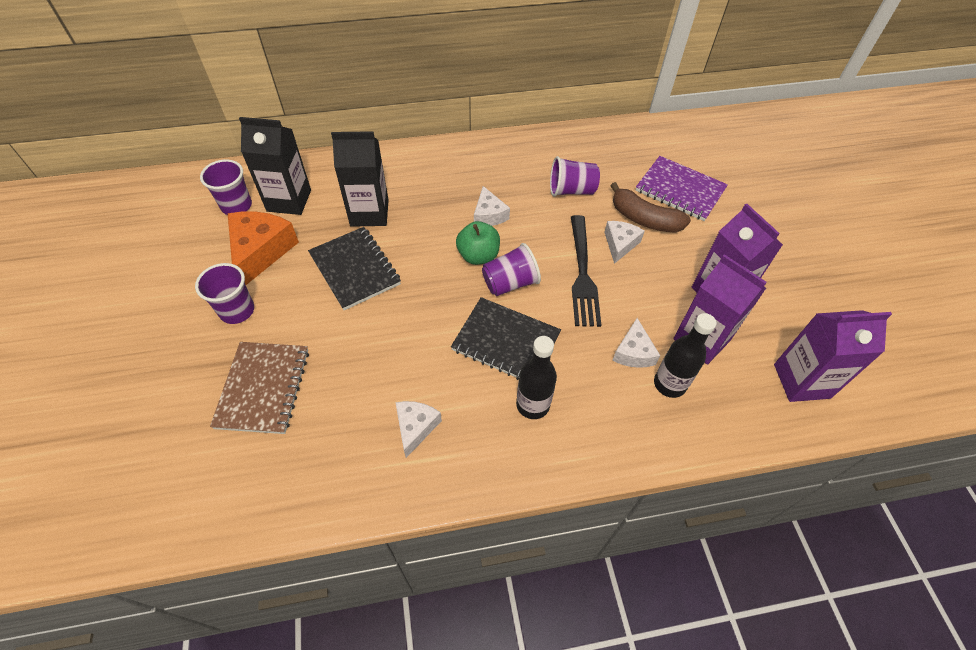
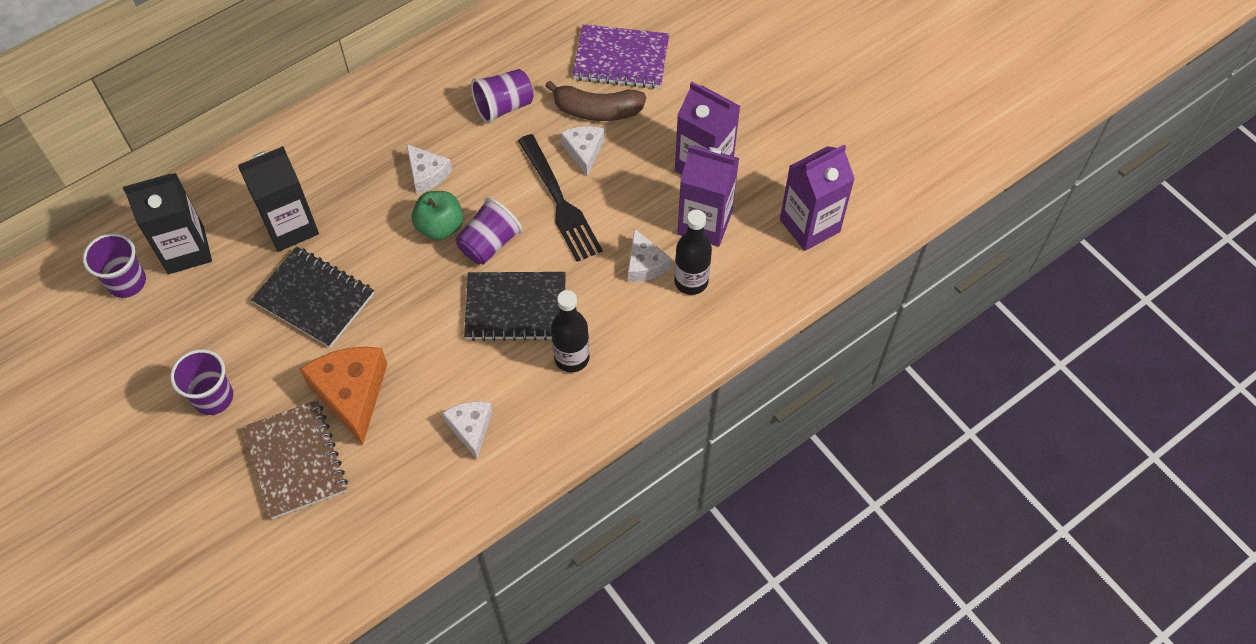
camera: 25 degrees left, 5 degrees up
orange cheese [228,212,299,285] -> orange cheese moved to [300,347,387,445]

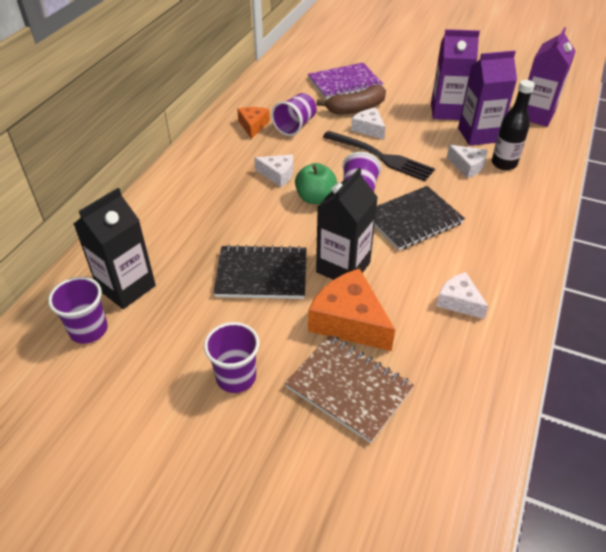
camera: 30 degrees left, 15 degrees down
black carton [238,146,319,252] -> black carton moved to [316,168,378,280]
black bottle [551,290,589,372] -> none
none -> orange cheese [237,107,270,139]

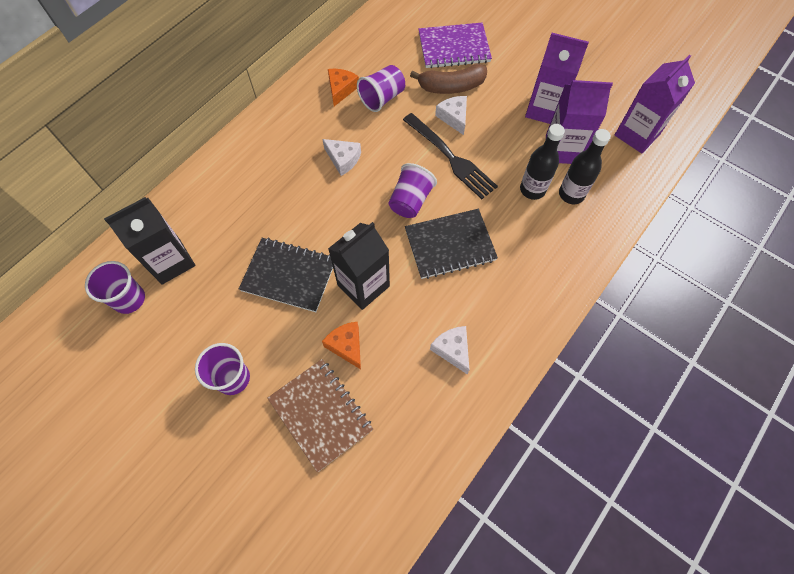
camera: 15 degrees right, 20 degrees up
green apple [295,163,337,204] -> none
orange cheese [308,268,395,351] -> orange cheese [322,321,361,369], size x0.59
white cheese [447,145,488,179] -> black bottle [520,124,565,200]

